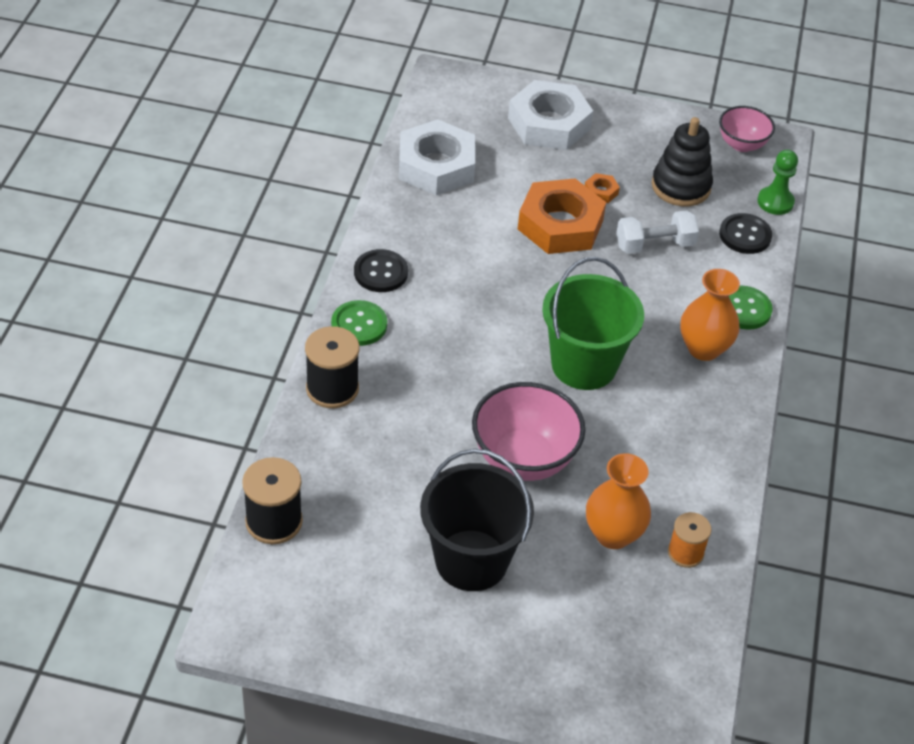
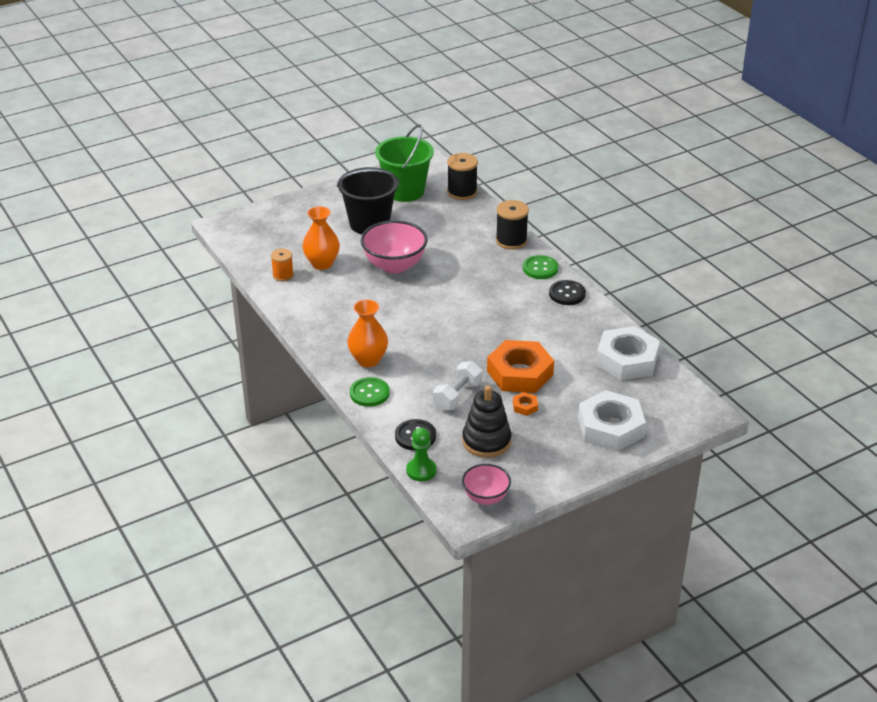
camera: 140 degrees right, 10 degrees down
green bucket [542,257,644,390] -> green bucket moved to [375,124,434,202]

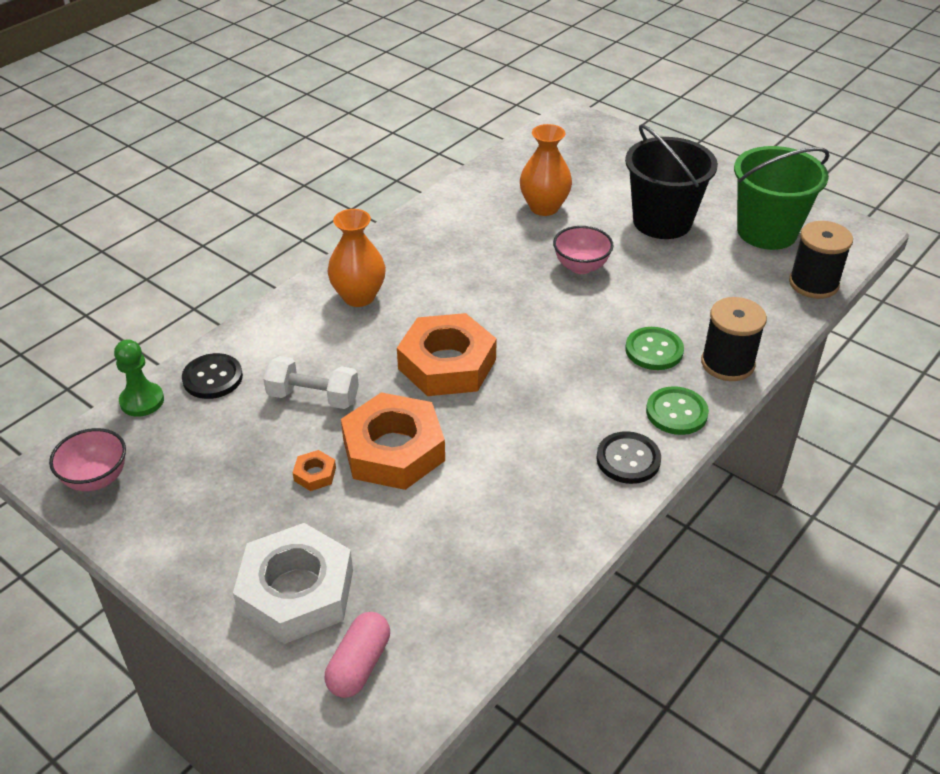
camera: 70 degrees right, 5 degrees up
orange spool [271,249,294,281] -> none
green button [350,377,390,407] -> green button moved to [625,327,684,370]
pink bowl [361,220,427,274] -> pink bowl [553,226,614,274], size x0.60
black stacking toy [462,386,511,458] -> none
white nut [596,326,660,380] -> none
none -> pink capsule [325,612,390,698]
none -> orange nut [397,313,497,396]

